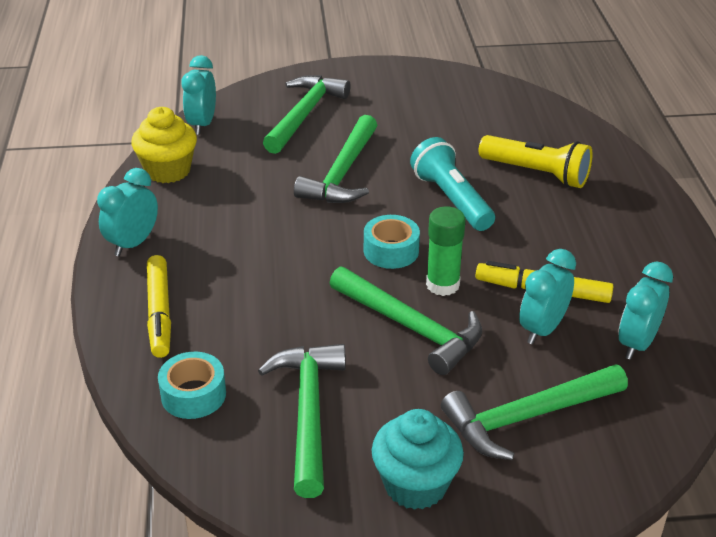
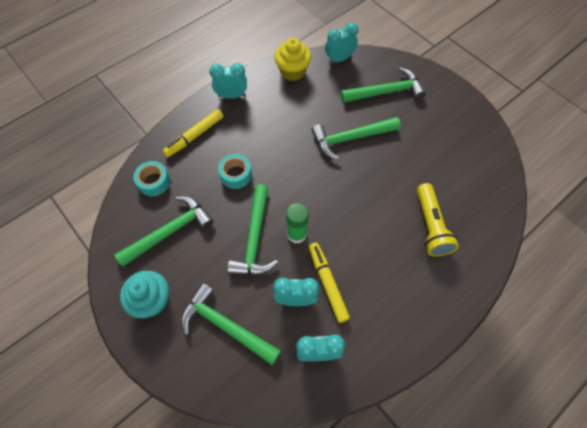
camera: 55 degrees right, 25 degrees up
turquoise tape [364,215,420,269] -> turquoise tape moved to [218,154,252,189]
turquoise flashlight [410,137,495,231] -> none

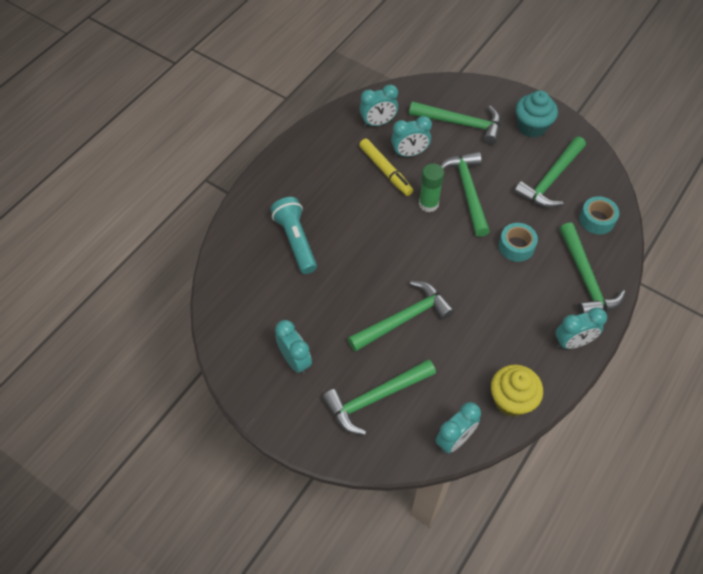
camera: 165 degrees right, 5 degrees down
yellow marker [163,109,224,157] -> green hammer [559,222,626,314]
yellow flashlight [417,183,459,257] -> turquoise flashlight [270,197,317,274]
none -> turquoise clock [275,320,312,375]

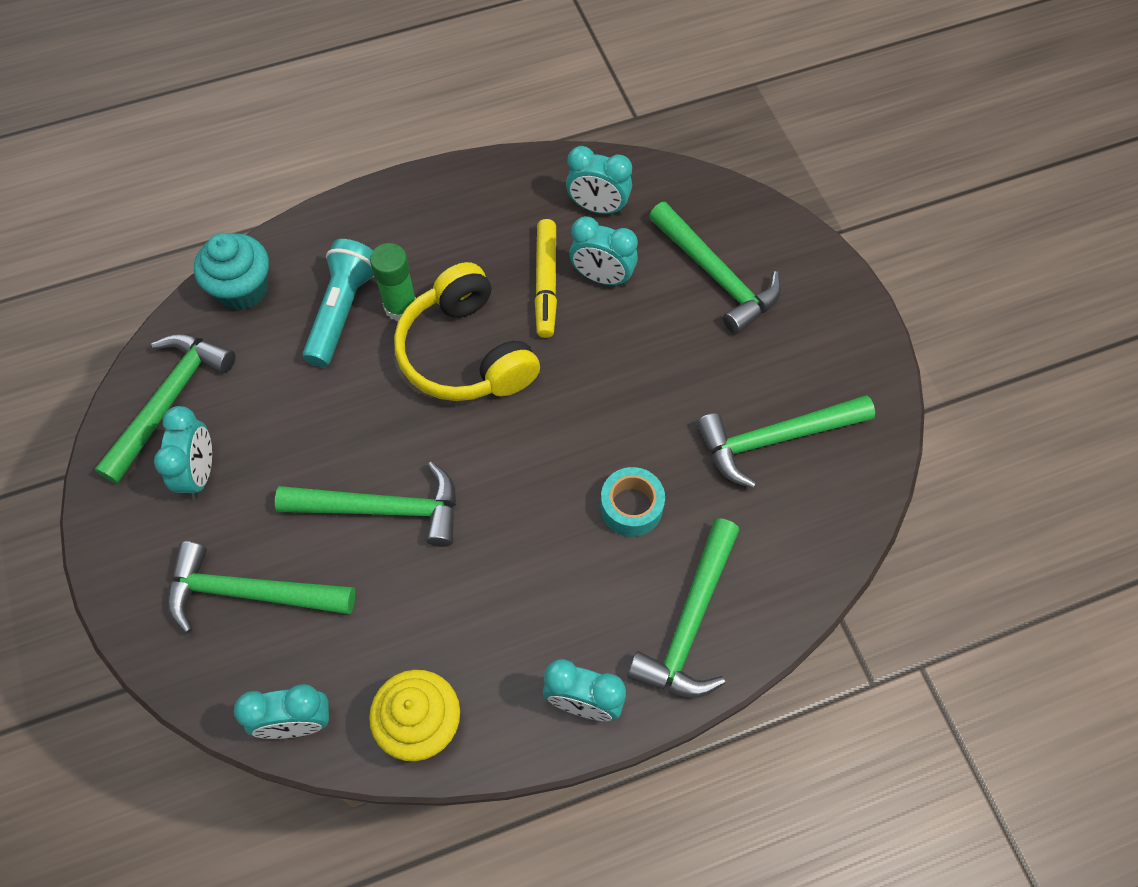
camera: 35 degrees right, 5 degrees up
green glue stick [419,163,444,212] -> green glue stick moved to [370,243,416,321]
green hammer [440,152,490,237] -> green hammer moved to [95,334,235,484]
turquoise cupcake [516,90,558,138] -> turquoise cupcake moved to [194,233,269,310]
turquoise tape [579,196,619,234] -> none
none -> yellow headphones [394,262,540,401]

